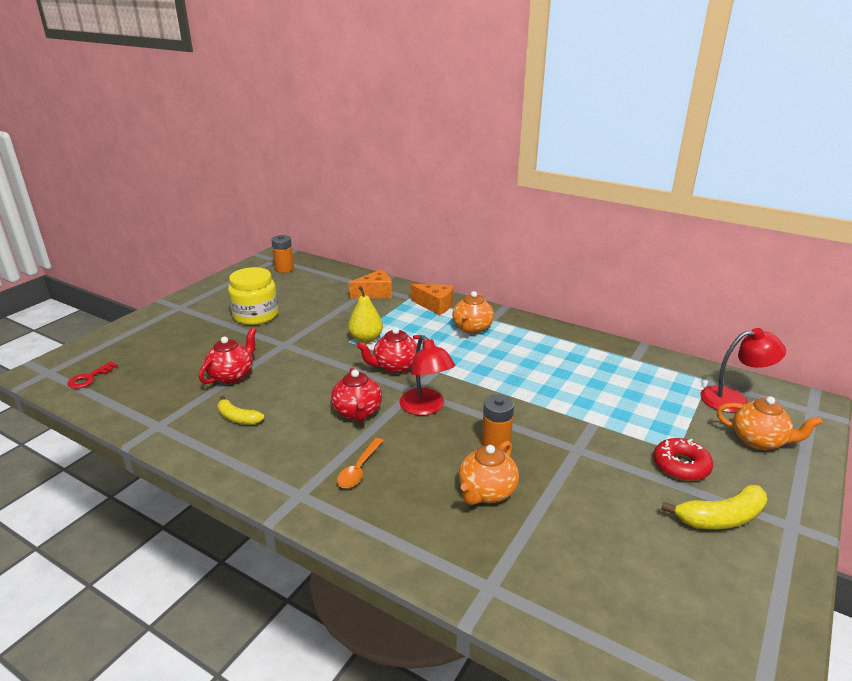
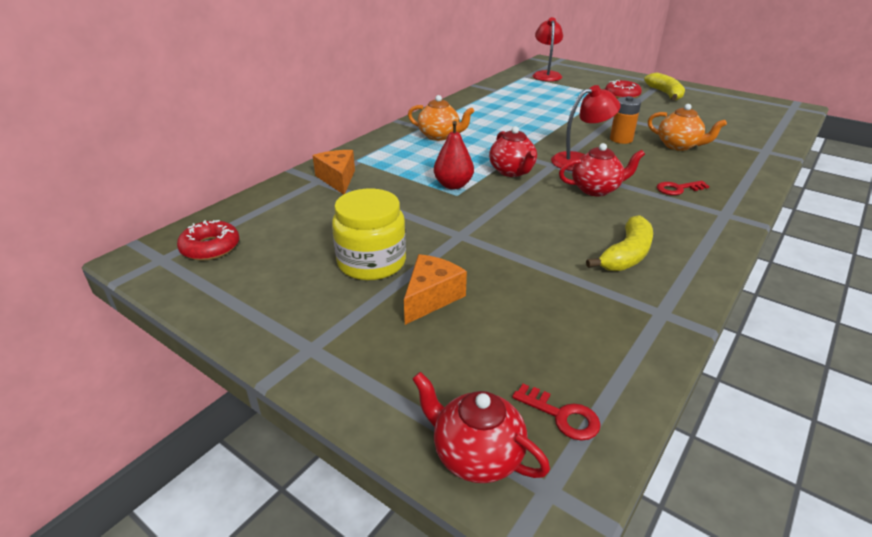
camera: 85 degrees left, 5 degrees up
red teapot [199,328,256,384] -> red teapot moved to [412,372,550,483]
yellow banana [217,396,264,425] -> yellow banana [586,215,653,271], size x1.50
orange battery [271,235,294,273] -> red donut [177,220,239,261]
orange spoon [337,438,383,488] -> red key [657,181,709,195]
yellow pear [348,286,383,343] -> red pear [434,121,474,189]
orange cheese [410,284,453,315] -> orange cheese moved to [404,254,467,325]
orange teapot [717,396,822,450] -> none

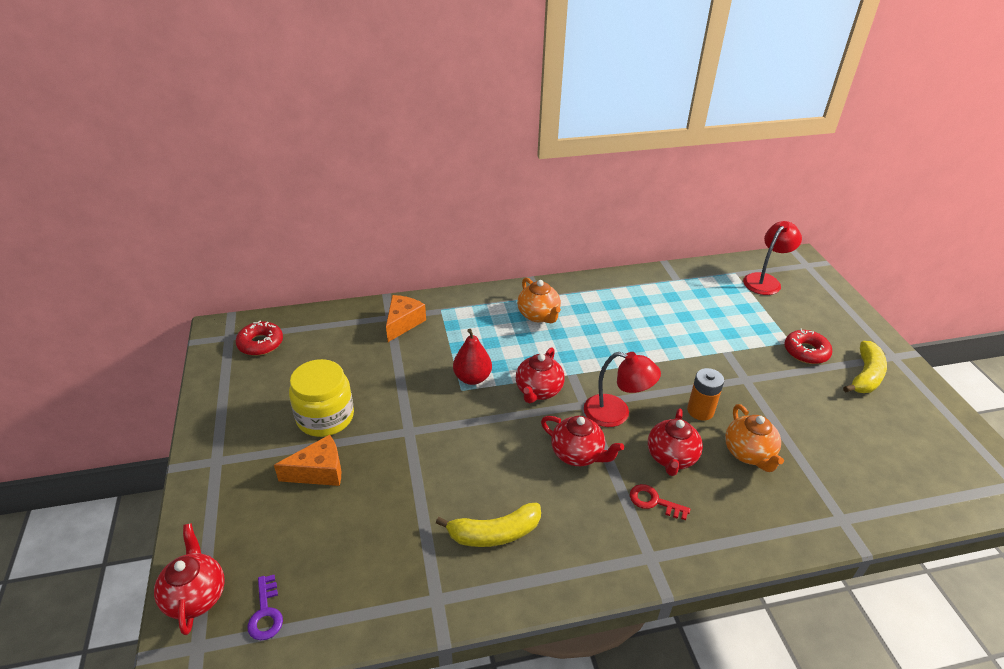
camera: 40 degrees right, 5 degrees up
red key [512,384,601,441] -> purple key [247,575,283,640]
none -> red teapot [648,408,703,476]

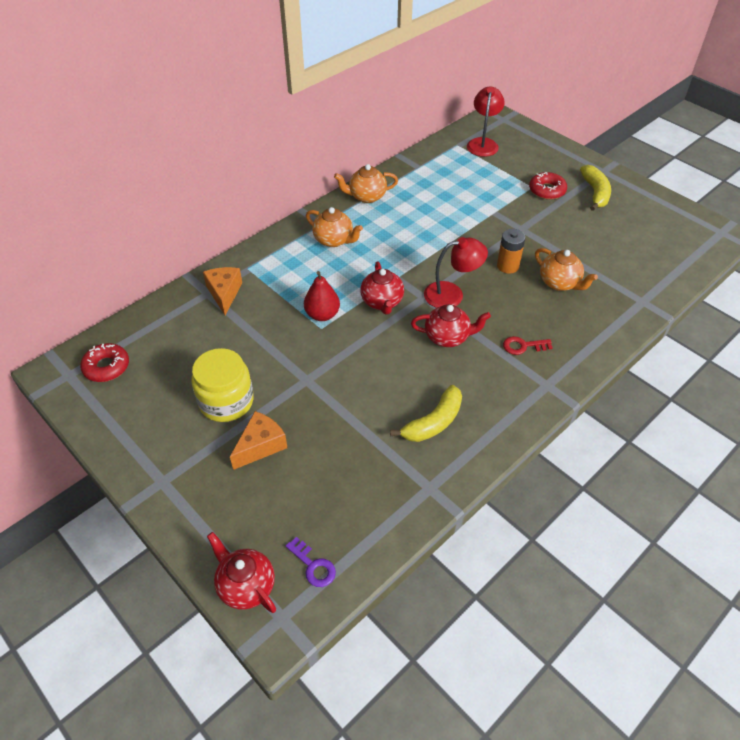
camera: 30 degrees left, 10 degrees up
red teapot [648,408,703,476] -> none
none -> orange teapot [334,164,398,203]

